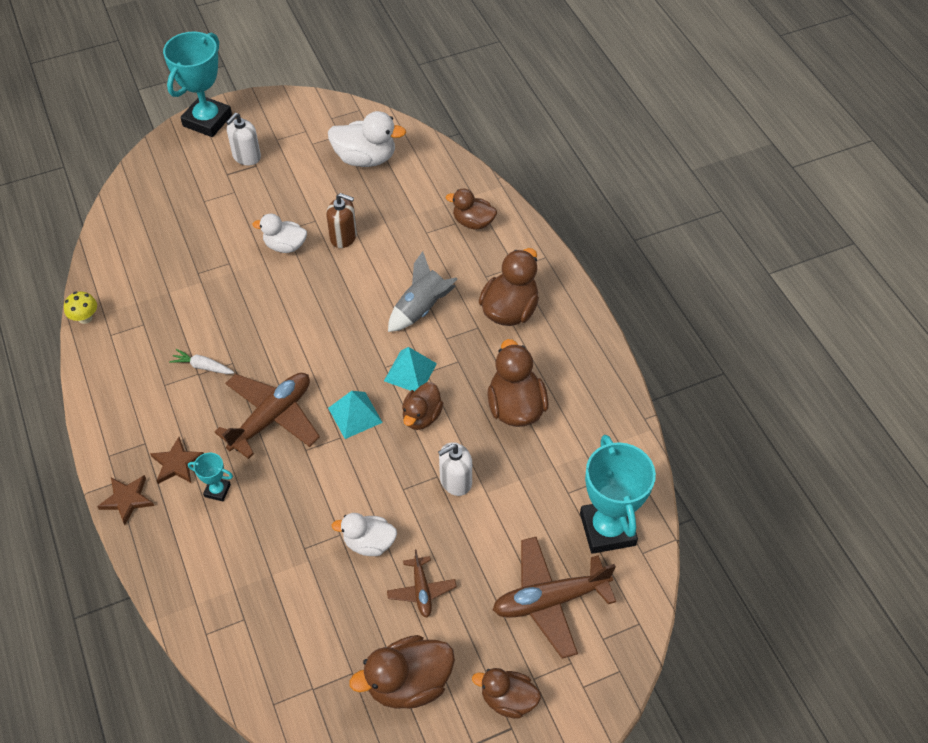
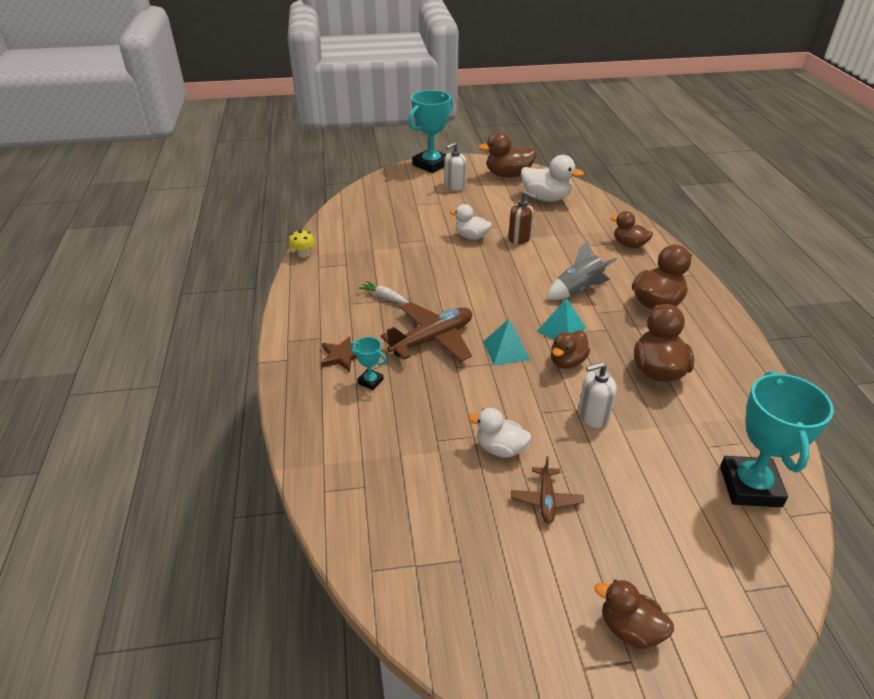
camera: 15 degrees right, 15 degrees down
brown star [97,475,154,525] -> none
brown duck [350,635,455,709] -> brown duck moved to [478,132,537,178]
brown plane [493,537,616,659] -> none

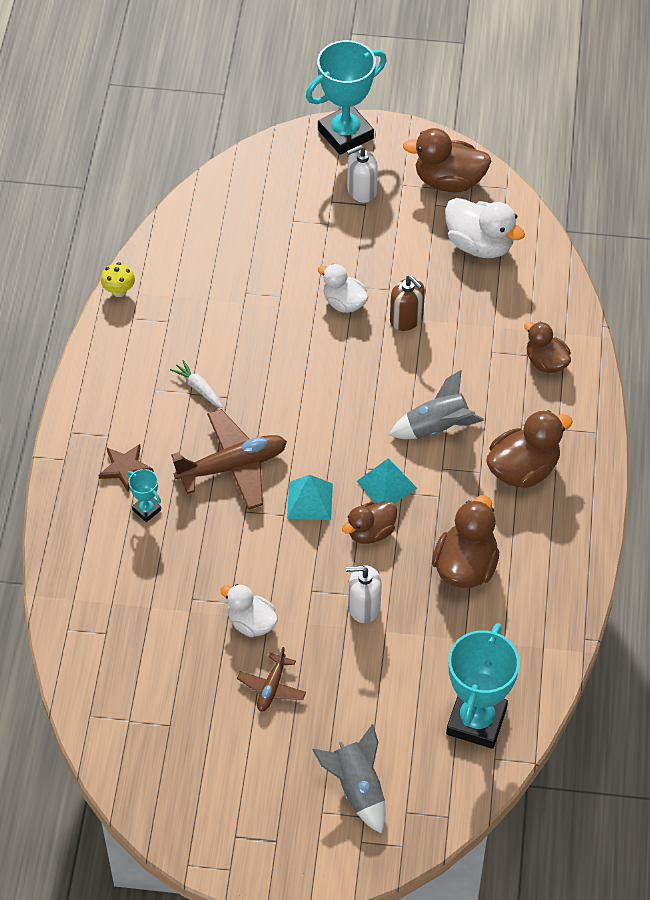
camera: 15 degrees right, 15 degrees up
brown duck [595,579,674,649] -> none
none -> grey rocket [312,724,386,833]

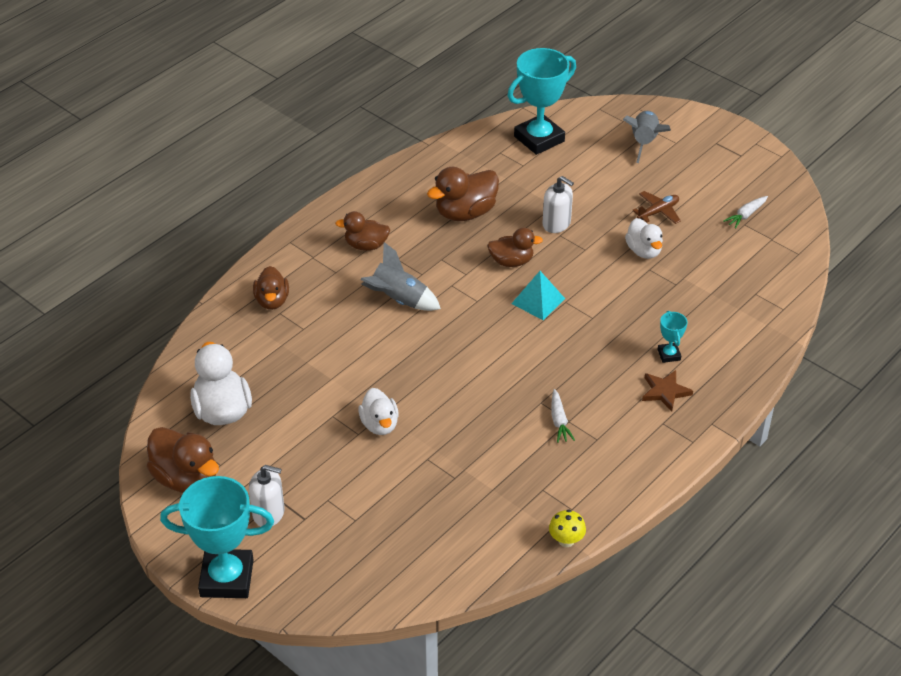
camera: 145 degrees left, 10 degrees down
brown plane [171,409,287,510] -> none
turquoise pyramid [357,458,418,503] -> none
brown soap dispenser [390,275,425,331] -> none
brown duck [486,410,573,488] -> brown duck [335,211,390,251], size x0.65
none -> white carrot [723,196,768,229]

